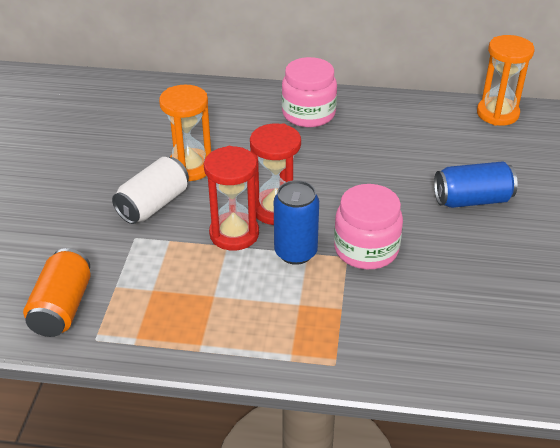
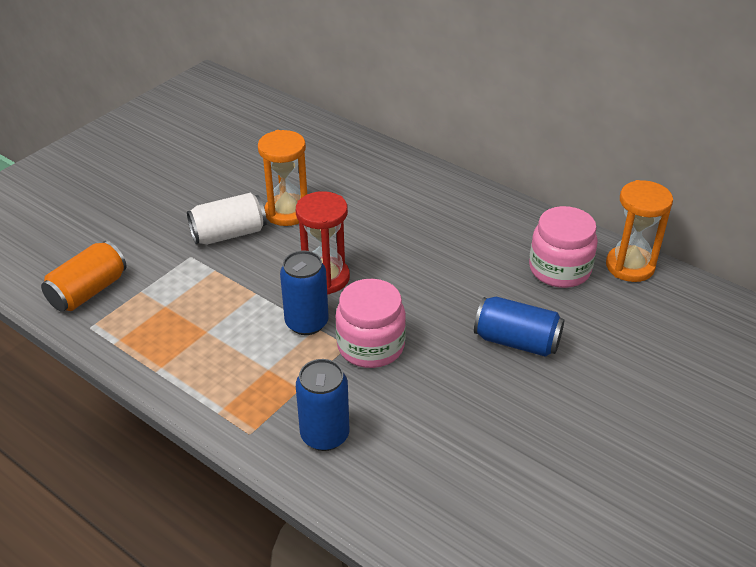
camera: 30 degrees right, 0 degrees up
red hourglass [204,146,259,251] -> none
pink jar [282,57,337,127] -> pink jar moved to [529,206,598,288]
none -> blue can [296,359,350,451]

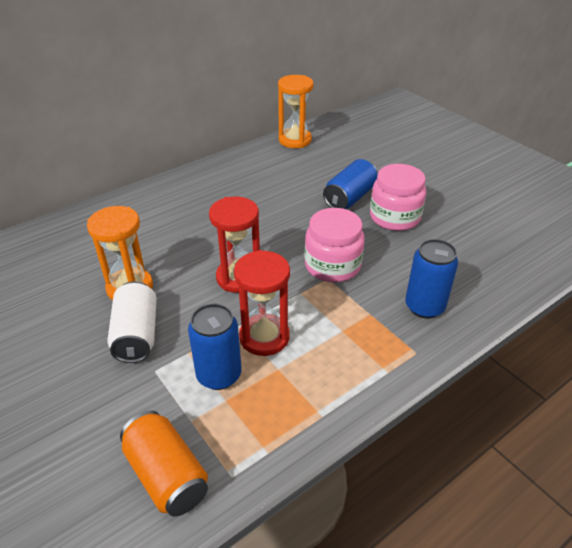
camera: 75 degrees left, 0 degrees up
blue can [280,250,329,335] -> blue can moved to [188,304,241,390]
pink jar [529,206,598,288] -> pink jar moved to [370,164,426,231]
none -> red hourglass [234,250,290,356]

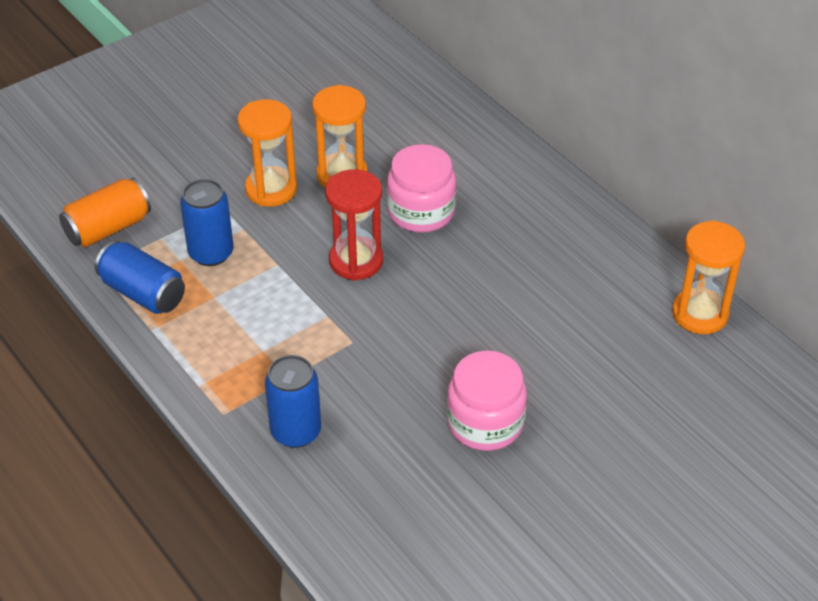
camera: 90 degrees right, 5 degrees up
white can [107,281,157,363] -> orange hourglass [238,99,297,207]
red hourglass [234,250,290,356] -> none
pink jar [305,208,364,282] -> pink jar moved to [387,144,456,233]
blue can [323,159,378,209] -> blue can moved to [95,241,185,314]

